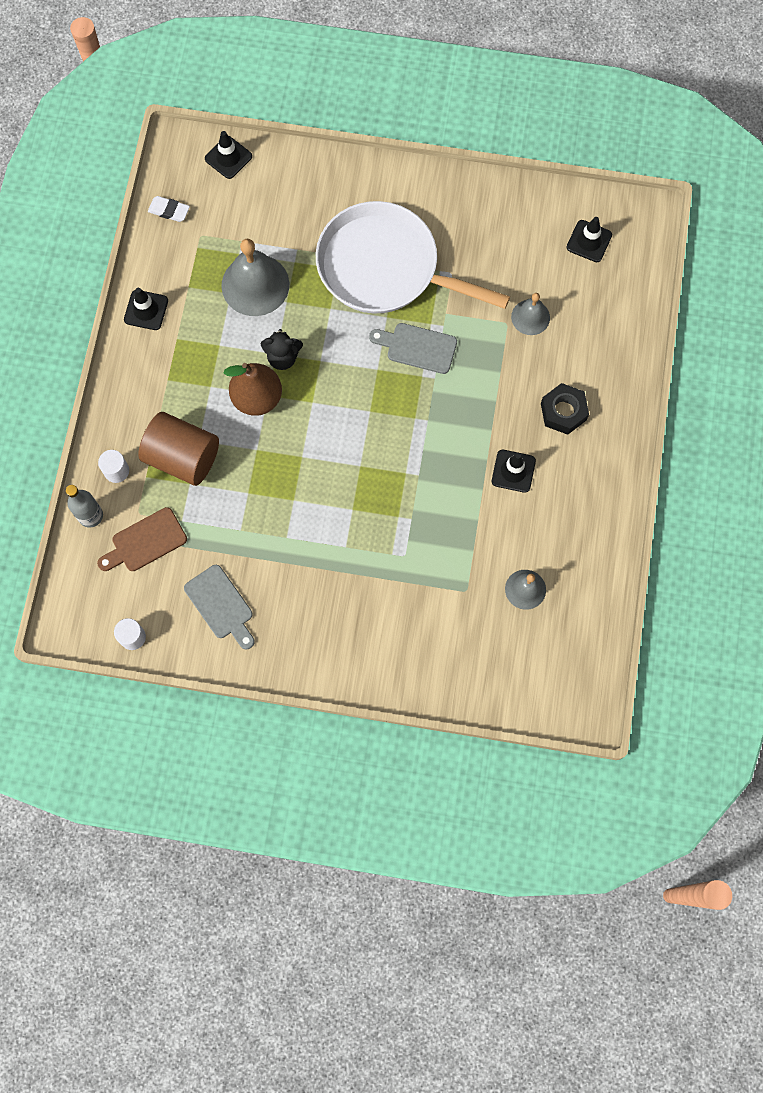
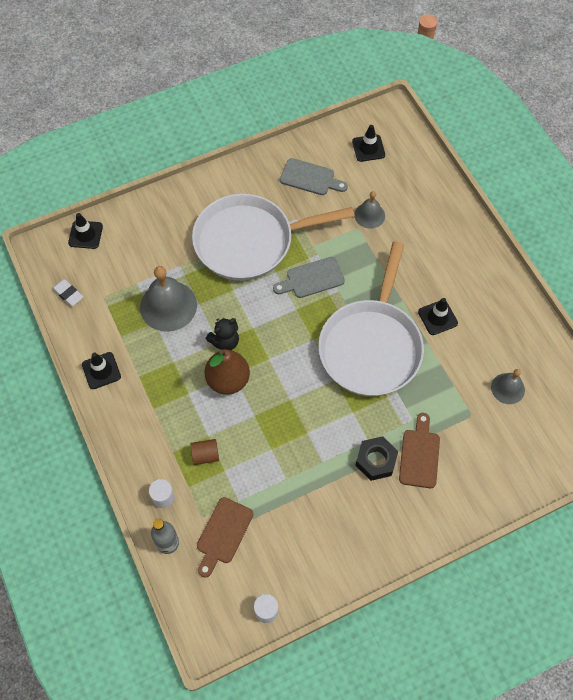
camera: 35 degrees left, 10 degrees down
brown cylinder [138,412,219,486] -> brown cylinder [190,439,219,465], size x0.47
white eraser [148,196,190,222] -> white eraser turned 60 degrees clockwise [52,279,83,306]
grey cutting board [184,565,254,649] -> grey cutting board moved to [280,158,348,195]
black nut [541,383,589,435] -> black nut moved to [355,436,398,481]
none -> white pan [318,242,424,396]
none -> brown cutting board [399,413,440,488]

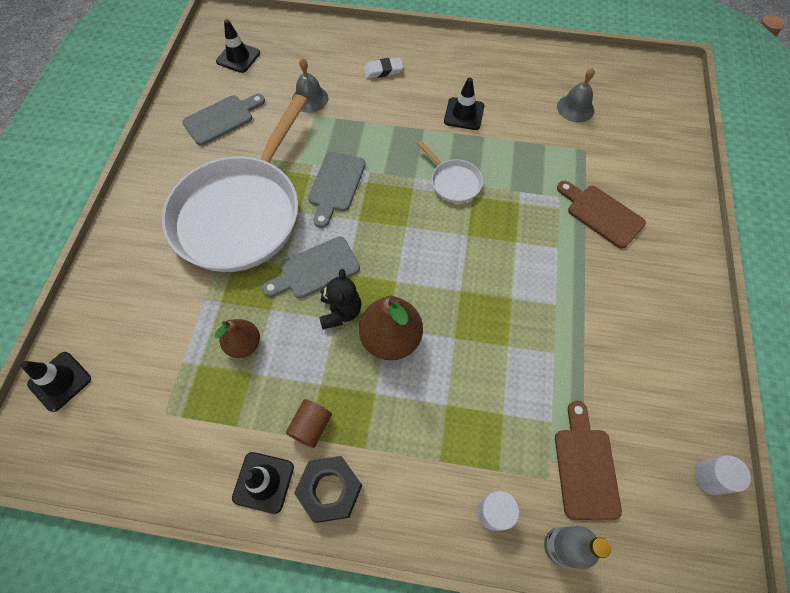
camera: 55 degrees left, 0 degrees up
white eraser [52,279,83,306] -> white eraser moved to [364,57,403,79]
grey bell [140,266,197,332] -> brown pear [215,319,260,358]
brown cylinder [190,439,219,465] -> brown cylinder moved to [286,399,332,448]
brown cutting board [197,497,253,578] -> brown cutting board turned 150 degrees counterclockwise [555,401,622,520]
white pan [318,242,424,396] -> white pan [417,141,483,203], size x0.40
black nut [355,436,398,481] -> black nut moved to [294,456,362,523]
none -> grey cutting board [262,236,360,299]

